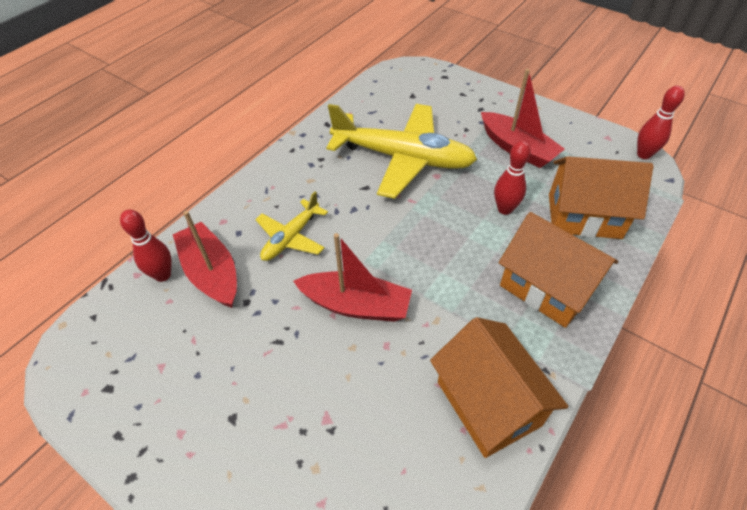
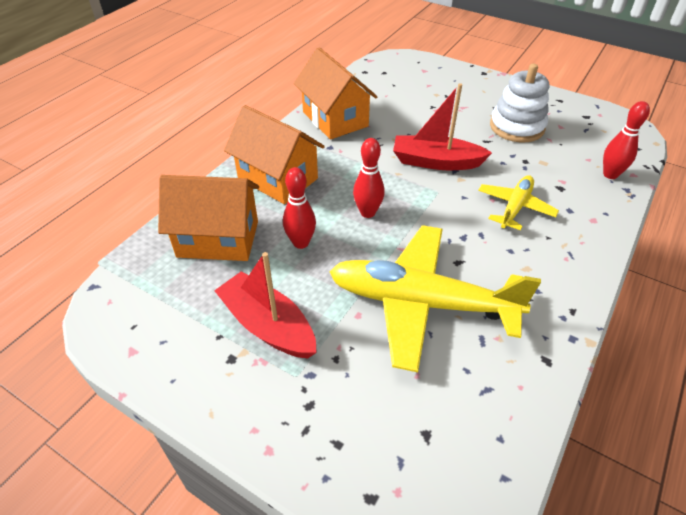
camera: 175 degrees right, 5 degrees down
red boat [173,211,237,308] -> none
red bowling pin [637,86,685,159] -> red bowling pin moved to [353,138,385,218]
none -> white stacking toy [490,64,549,142]

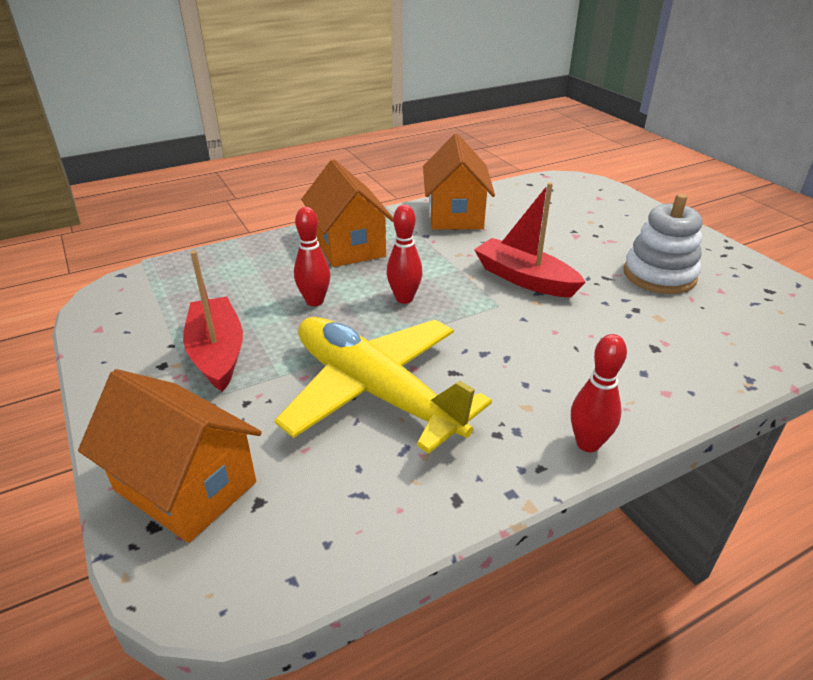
camera: 30 degrees right, 10 degrees down
orange house [158,175,259,261] -> orange house moved to [78,369,262,543]
yellow plane [478,175,559,231] -> none
red bowling pin [603,101,650,179] -> red bowling pin moved to [571,334,627,452]

